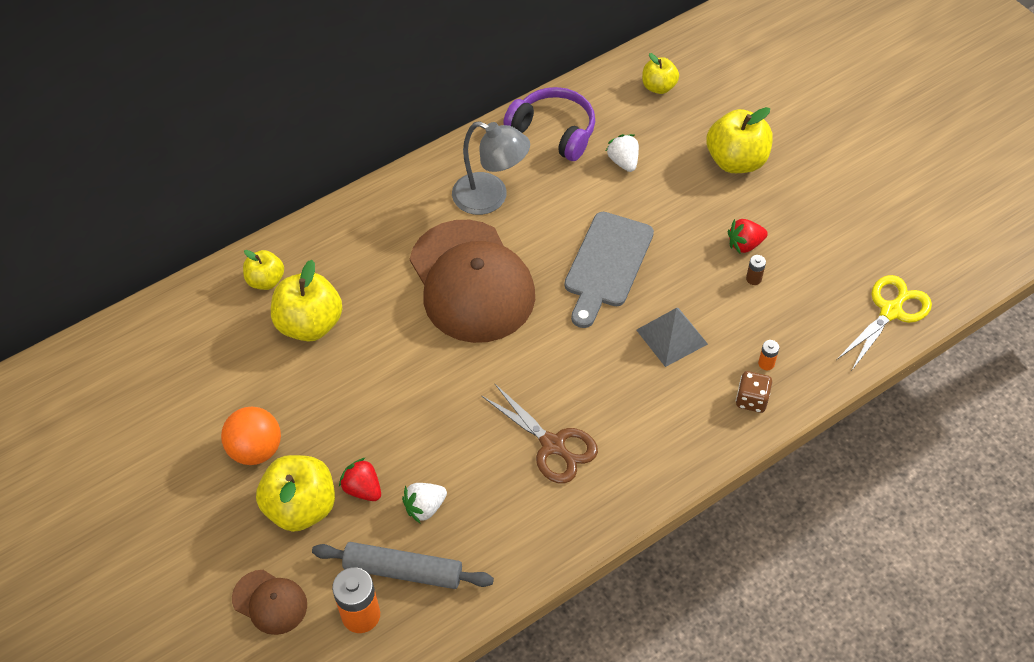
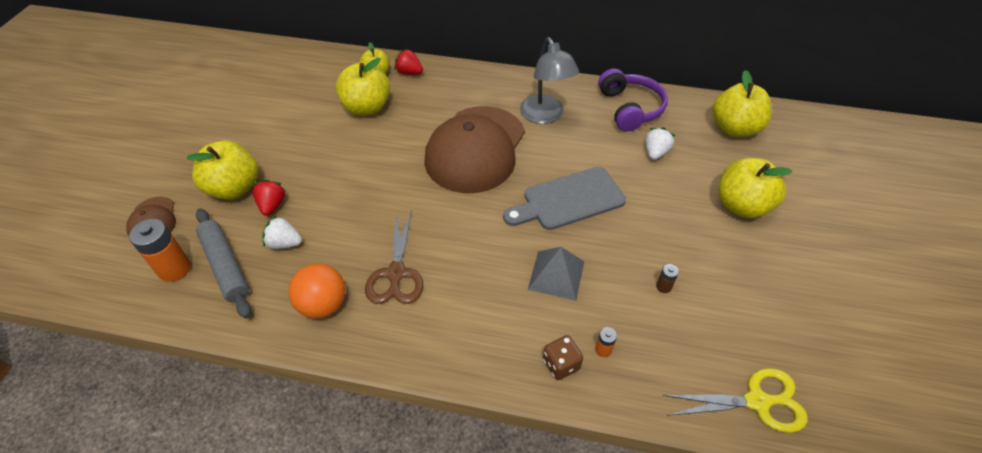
camera: 45 degrees right, 5 degrees down
orange ball [221,407,281,465] -> orange ball moved to [289,263,346,319]
yellow apple [642,53,679,94] -> yellow apple [712,70,771,137], size x1.69
red strawberry [728,219,768,254] -> red strawberry moved to [394,49,423,75]

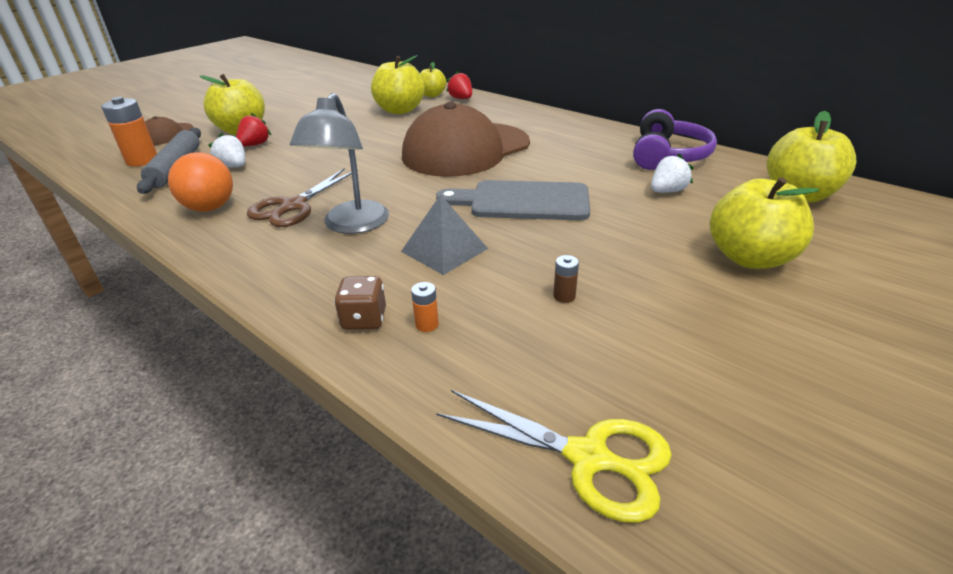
camera: 30 degrees right, 15 degrees down
grey lamp [520,37,579,124] -> grey lamp moved to [290,93,389,234]

